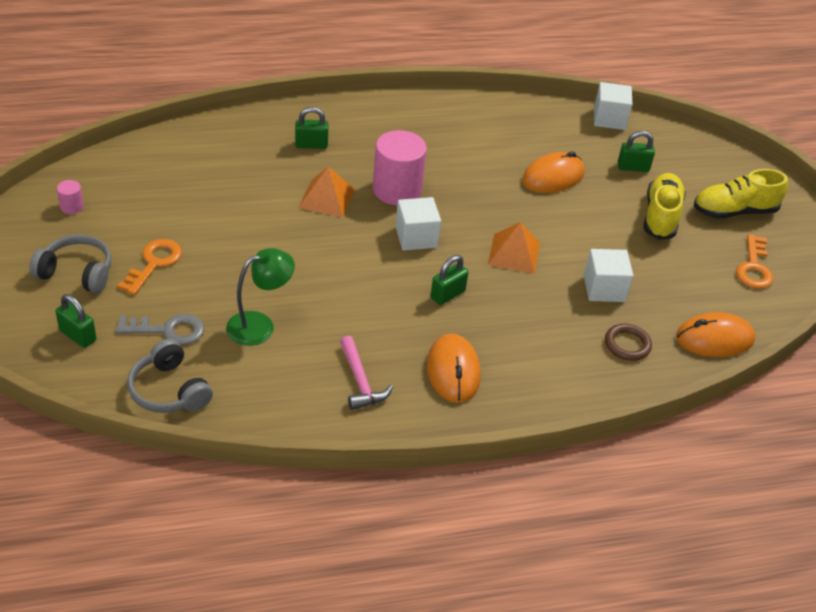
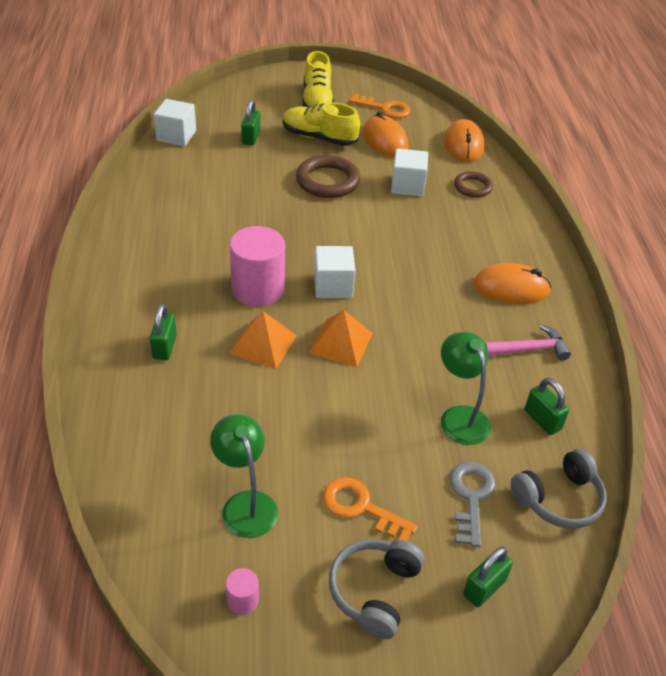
camera: 80 degrees left, 0 degrees up
green padlock [431,255,469,305] -> green padlock moved to [525,378,569,435]
orange pyramid [488,222,540,274] -> orange pyramid moved to [309,310,373,367]
orange mouse [522,151,585,193] -> orange mouse moved to [363,112,409,158]
none -> green lamp [210,414,278,538]
none -> brown ring [296,155,360,198]

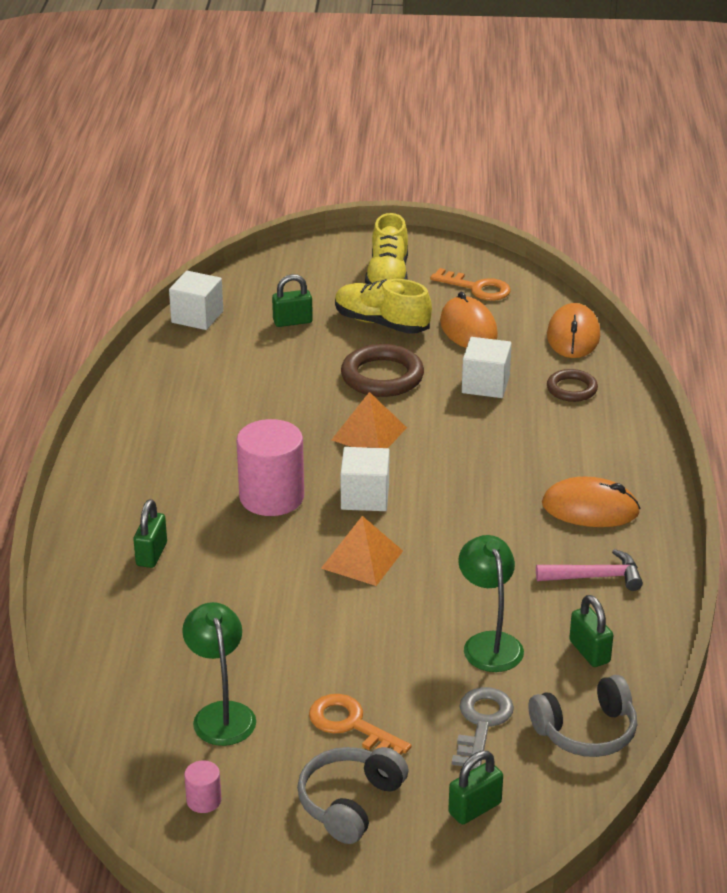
camera: 10 degrees right, 10 degrees down
orange pyramid [229,311,297,369] -> orange pyramid moved to [332,392,407,448]
green padlock [241,99,260,146] -> green padlock turned 60 degrees clockwise [272,274,313,327]

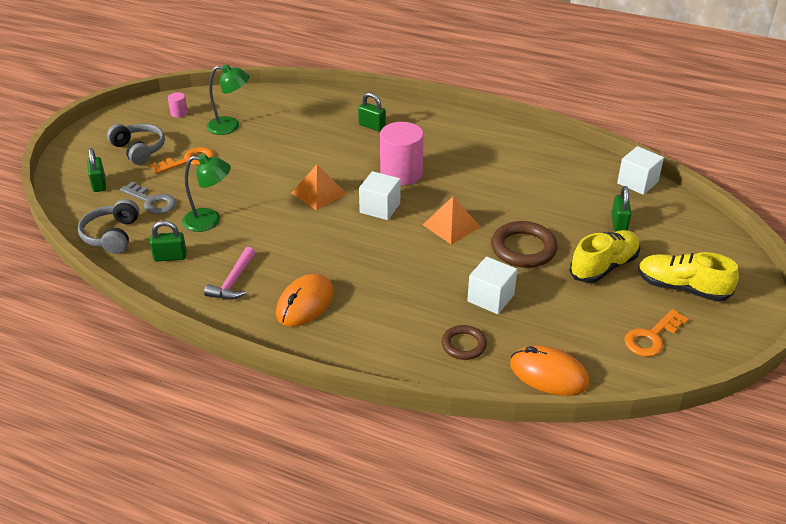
camera: 110 degrees right, 5 degrees up
orange mouse [440,292,498,348] -> none

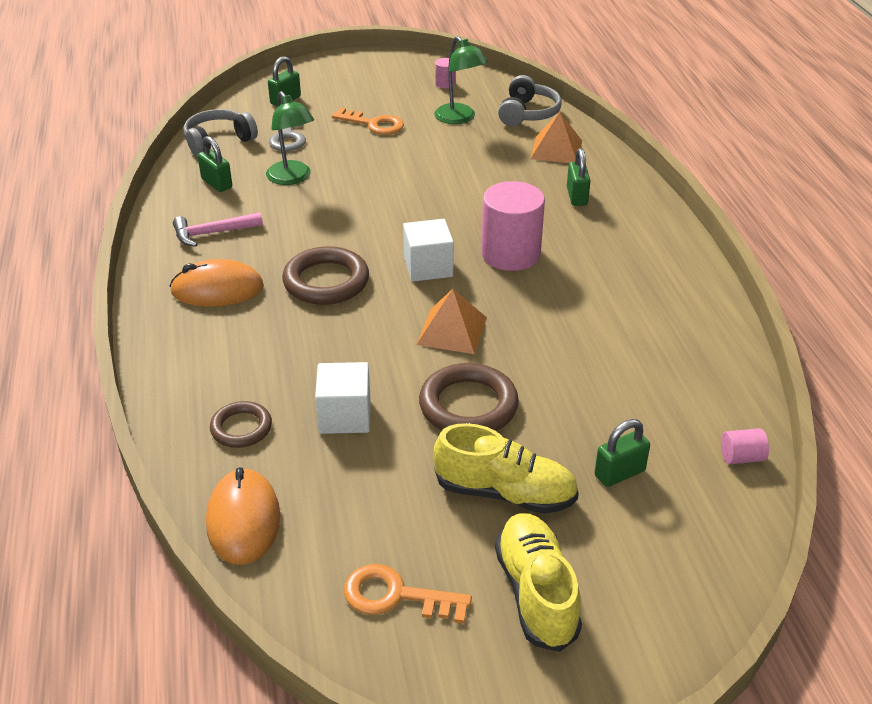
camera: 55 degrees right, 0 degrees up
grey headphones [107,124,165,165] -> grey headphones moved to [498,75,562,126]
orange pyramid [292,165,346,211] -> orange pyramid moved to [530,112,582,163]
white cube [617,146,664,195] -> pink cylinder [721,428,769,464]
none -> brown ring [282,246,369,305]

